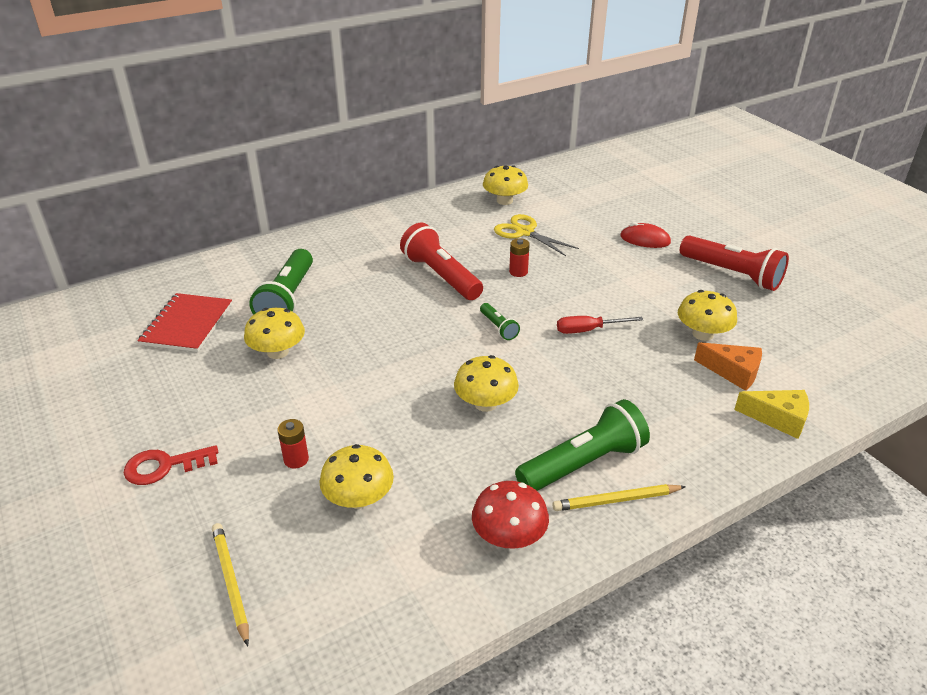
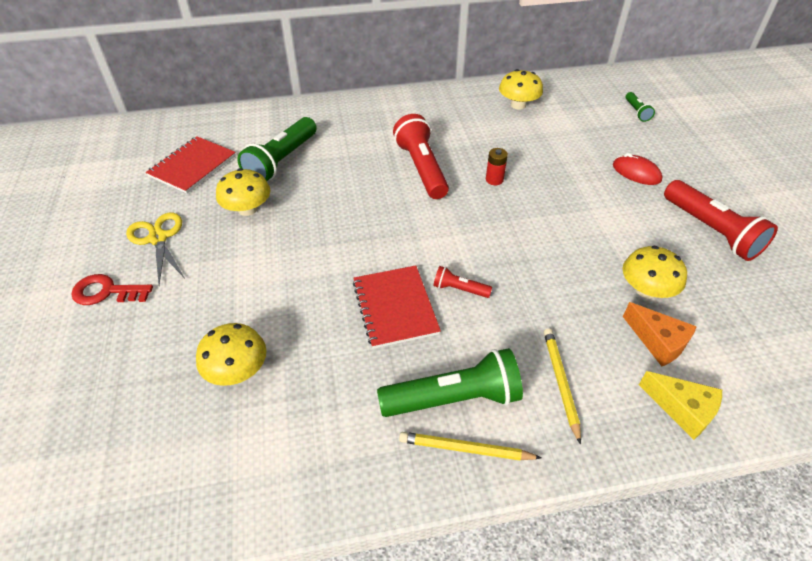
camera: 20 degrees right, 10 degrees up
yellow pencil [212,523,249,646] -> yellow pencil moved to [544,328,581,445]
red battery [277,419,309,468] -> none
yellow mushroom [454,355,519,412] -> red notebook [353,265,441,349]
red mushroom [472,481,549,549] -> none
green flashlight [480,303,520,340] -> green flashlight moved to [625,92,655,122]
yellow scissors [494,214,579,256] -> yellow scissors moved to [126,212,184,285]
red screwdriver [557,316,643,334] -> none
none -> red flashlight [433,266,492,298]

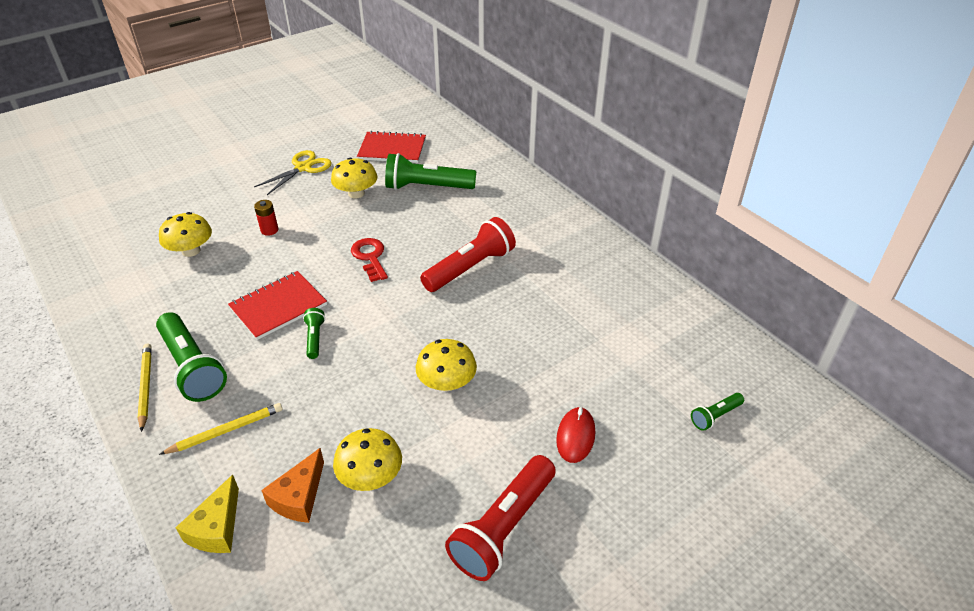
camera: 65 degrees right, 5 degrees down
red key [71,274,153,305] -> red key moved to [351,238,388,282]
red flashlight [433,266,492,298] -> green flashlight [303,308,325,359]
red battery [486,148,508,185] -> red battery moved to [254,200,278,236]
yellow mushroom [499,69,543,110] -> yellow mushroom moved to [416,339,477,391]

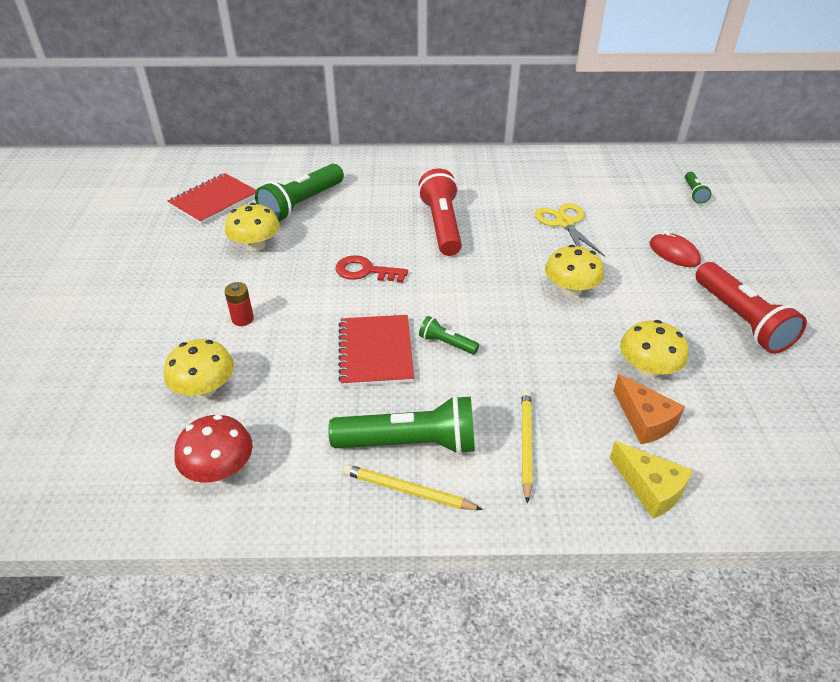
camera: 55 degrees left, 0 degrees up
yellow scissors [254,150,332,195] -> yellow scissors moved to [535,203,605,256]
none -> red mushroom [174,415,253,482]

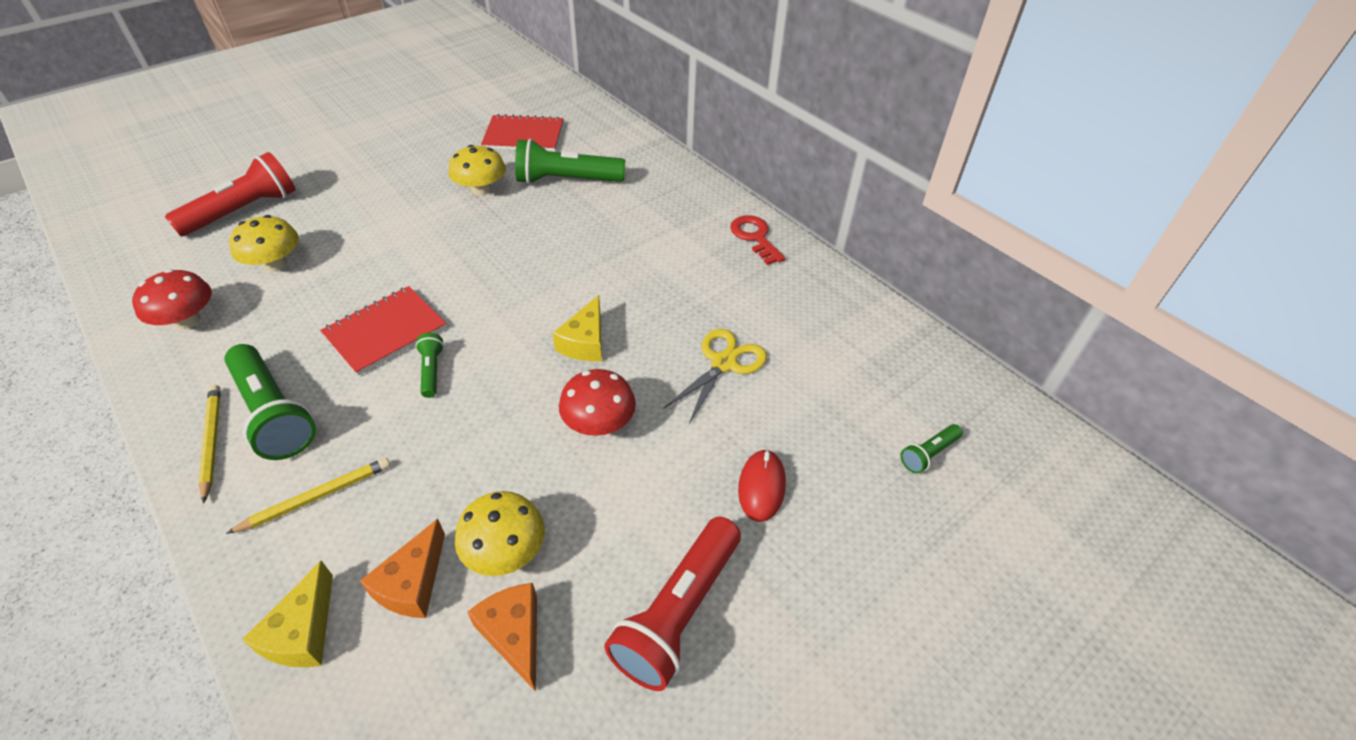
camera: 50 degrees right, 5 degrees up
red battery [224,282,254,326] -> none
red key [335,255,408,283] -> red key moved to [730,215,785,265]
red flashlight [418,169,462,256] -> red flashlight moved to [165,152,296,236]
yellow mushroom [545,245,604,296] -> red mushroom [559,369,636,436]
none -> orange cheese [467,583,537,692]
none -> yellow cheese [552,295,602,362]

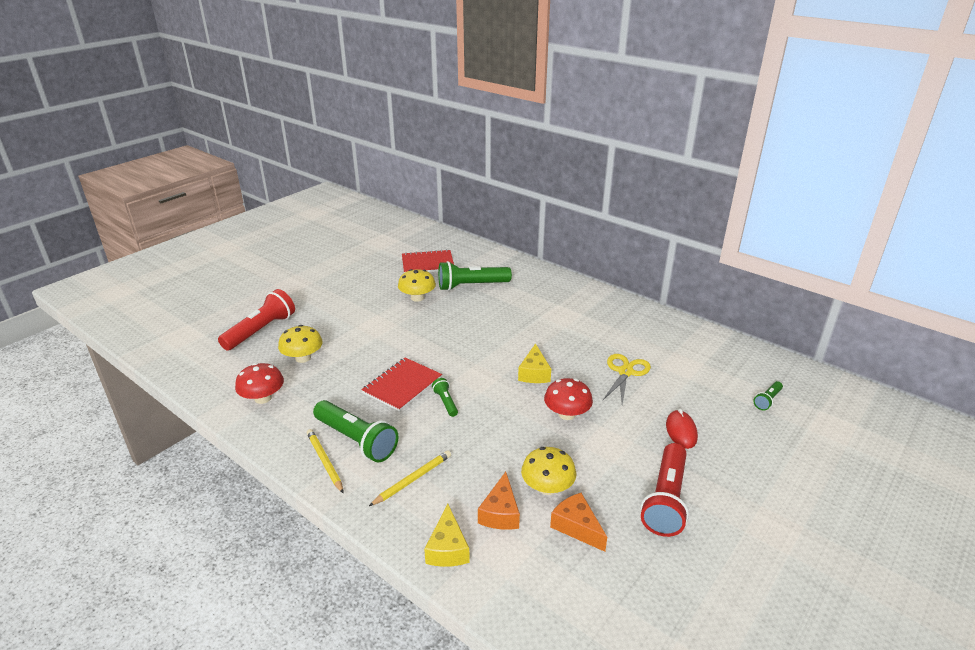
camera: 10 degrees left, 15 degrees down
red key [730,215,785,265] -> none

